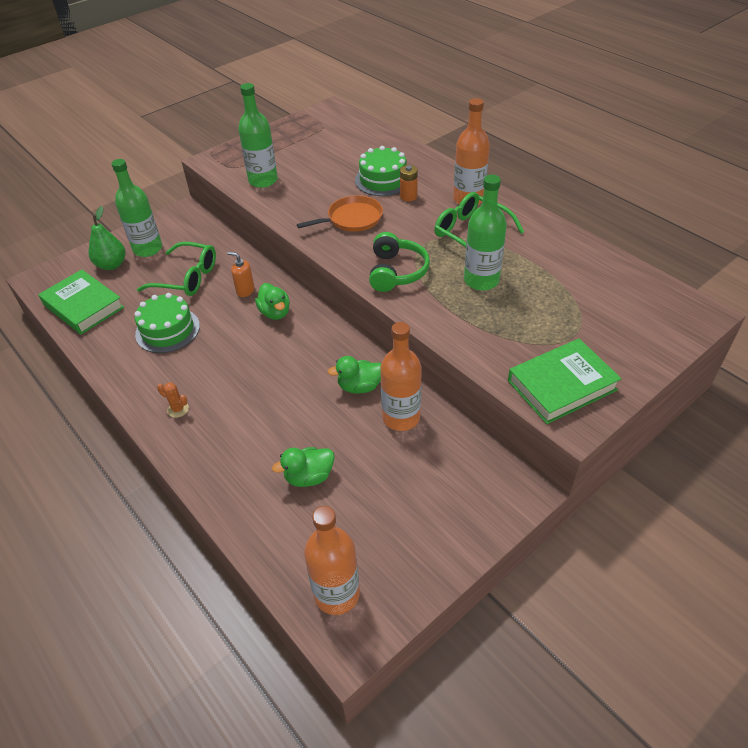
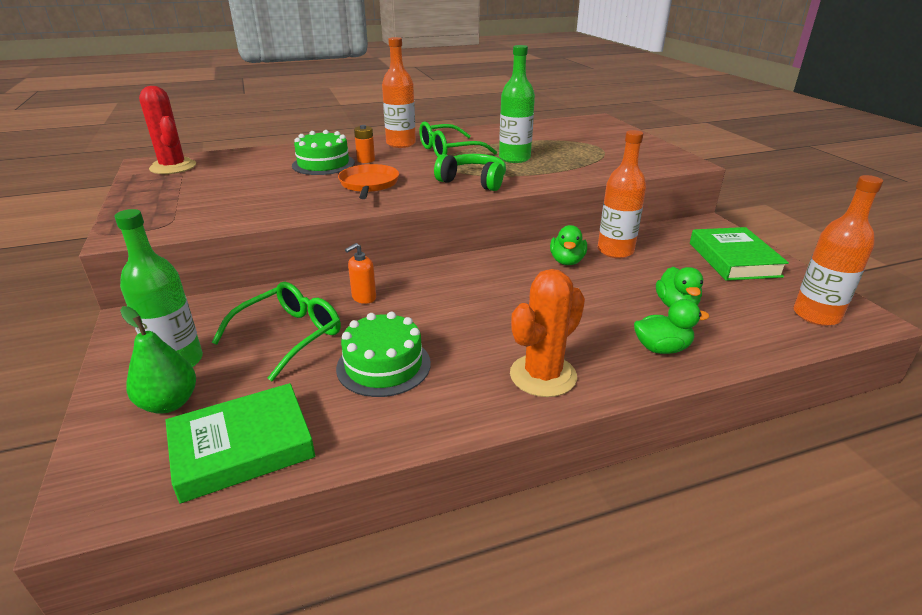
camera: 70 degrees left, 15 degrees down
orange cactus [157,383,189,418] -> orange cactus [510,269,585,397], size x2.31
green bottle [238,83,278,188] -> none
green duck [255,283,290,320] -> green duck moved to [634,299,709,354]
green book [508,339,622,424] -> green book moved to [690,227,789,281]
none -> red cactus [139,86,196,174]

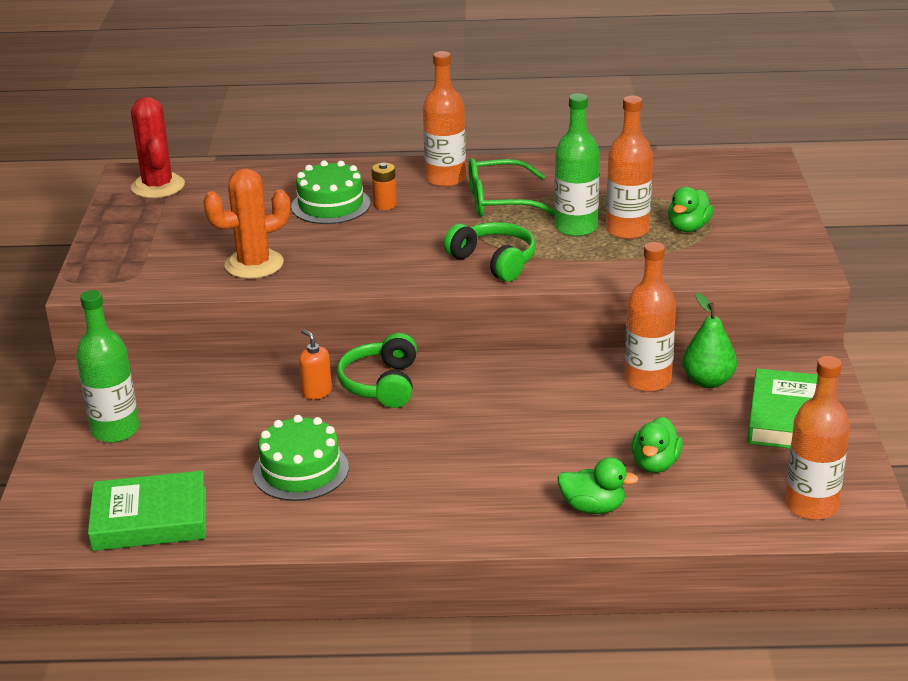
camera: 20 degrees right, 0 degrees up
green pear [120,306,196,414] -> green pear moved to [682,293,737,388]
green glasses [212,282,341,381] -> none
orange pan [338,164,399,199] -> none
orange soap dispenser [345,243,376,304] -> orange soap dispenser turned 75 degrees clockwise [299,329,332,400]
orange cactus [510,269,585,397] -> orange cactus moved to [203,168,290,279]
green duck [550,225,587,265] -> green duck moved to [668,187,714,232]
none -> green headphones [337,333,417,408]
none -> orange bottle [606,96,653,239]

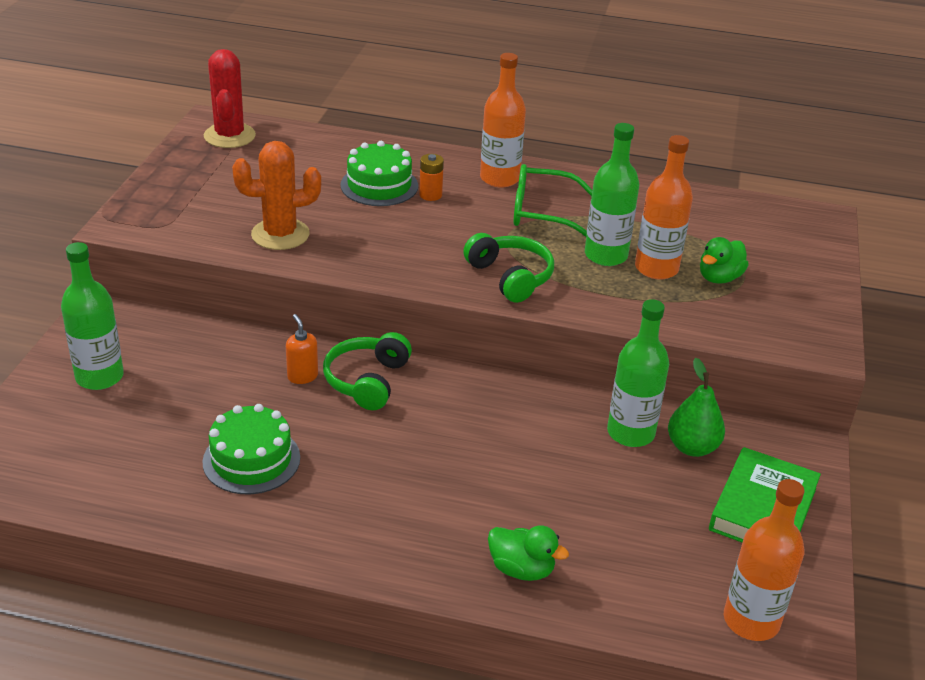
camera: 10 degrees right, 5 degrees up
green book [88,470,206,551] -> none
orange bottle [624,242,676,392] -> green bottle [607,299,669,447]
green duck [631,417,683,473] -> none

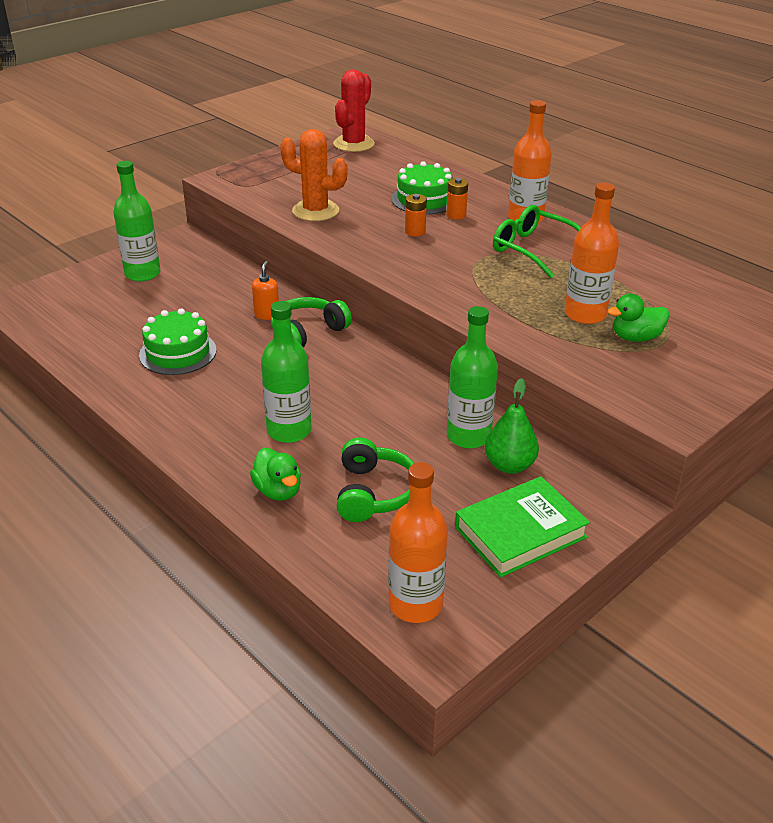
camera: 35 degrees right, 0 degrees up
green headphones [463,233,554,303] -> green headphones moved to [337,438,414,522]
green bottle [585,123,639,266] -> green bottle moved to [261,301,311,443]
none -> orange battery [405,194,427,237]

